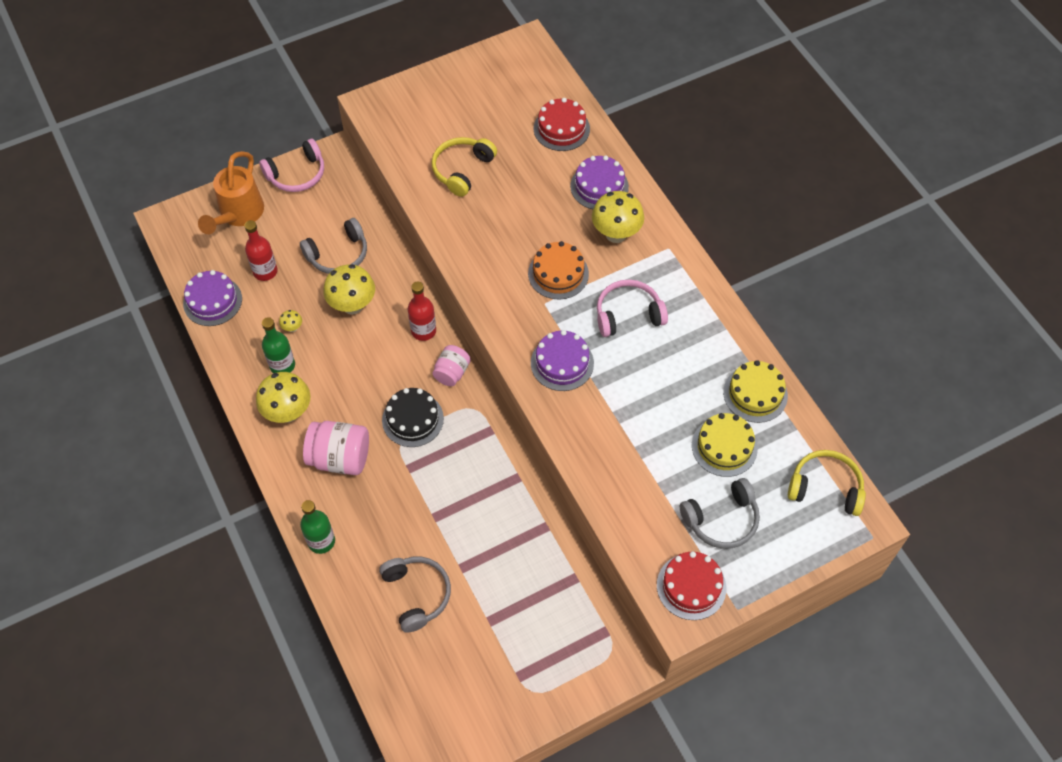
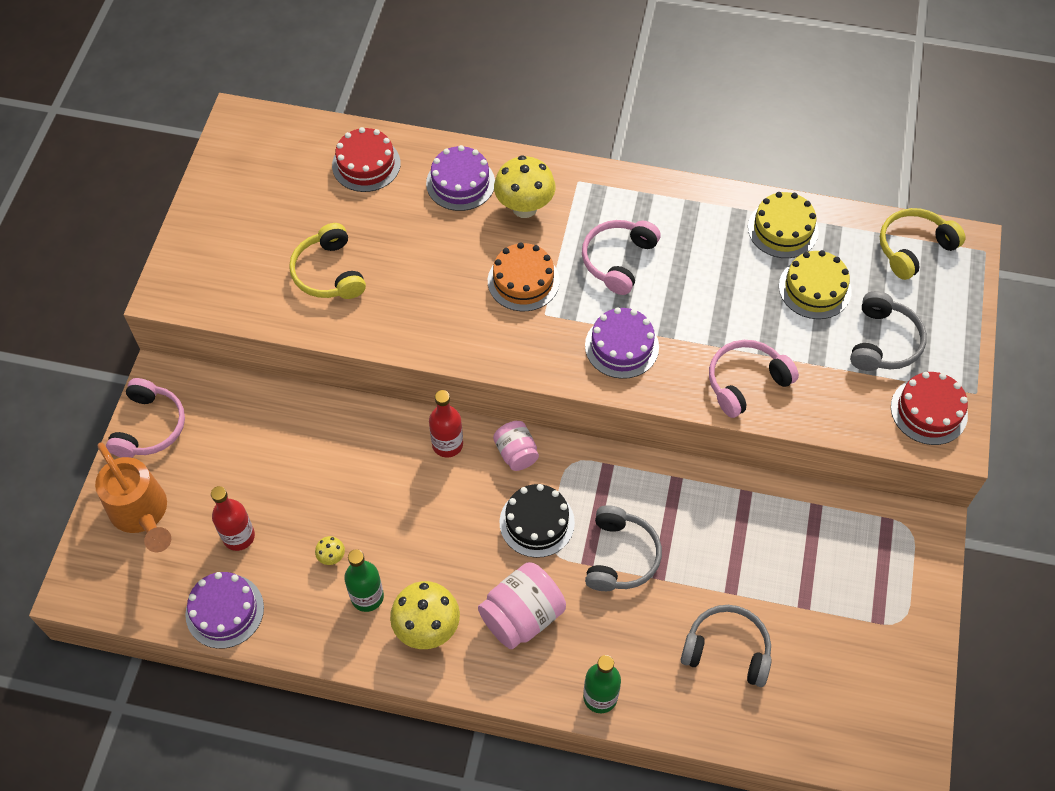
camera: 50 degrees left, 0 degrees up
grey headphones [300,218,367,274] -> grey headphones moved to [585,505,662,591]
yellow mushroom [323,264,375,315] -> none
none -> pink headphones [709,340,799,418]

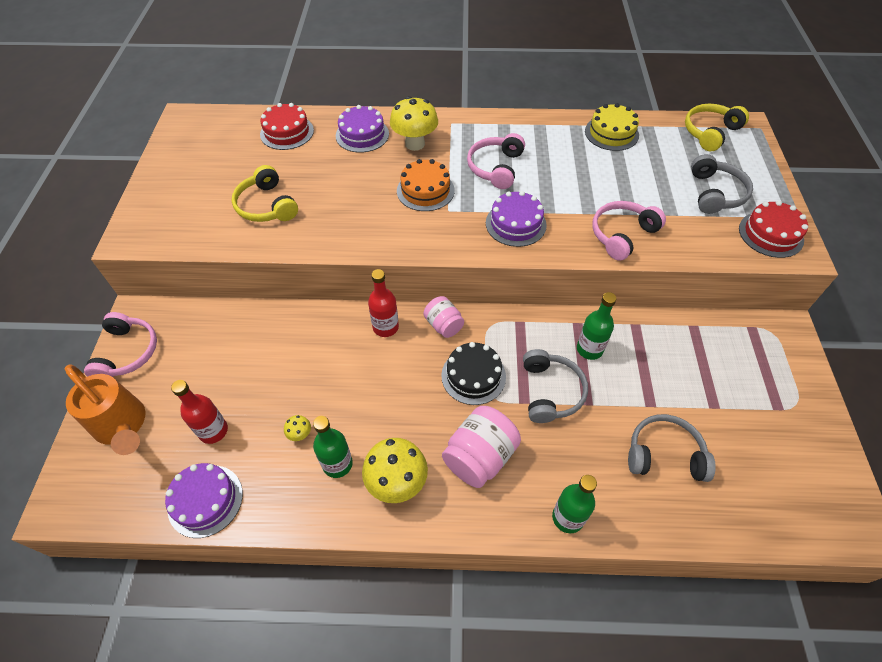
camera: 10 degrees left, 5 degrees down
yellow cake [779,250,852,319] -> none
none -> green bottle [577,292,617,360]

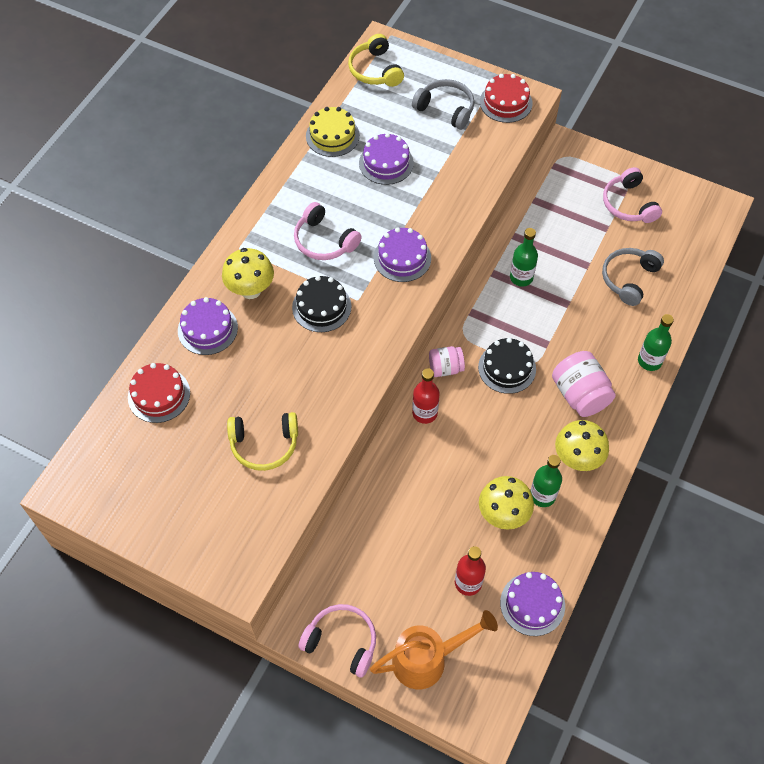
camera: 65 degrees left, 5 degrees up
yellow mushroom [284,415,311,441] -> yellow mushroom [479,476,534,530], size x2.24
orange cake [397,159,455,211] -> black cake [292,276,351,332]
grey headphones [523,349,588,423] -> none
pink headphones [592,201,666,261] -> pink headphones moved to [603,167,662,223]
none -> purple cake [359,133,414,185]

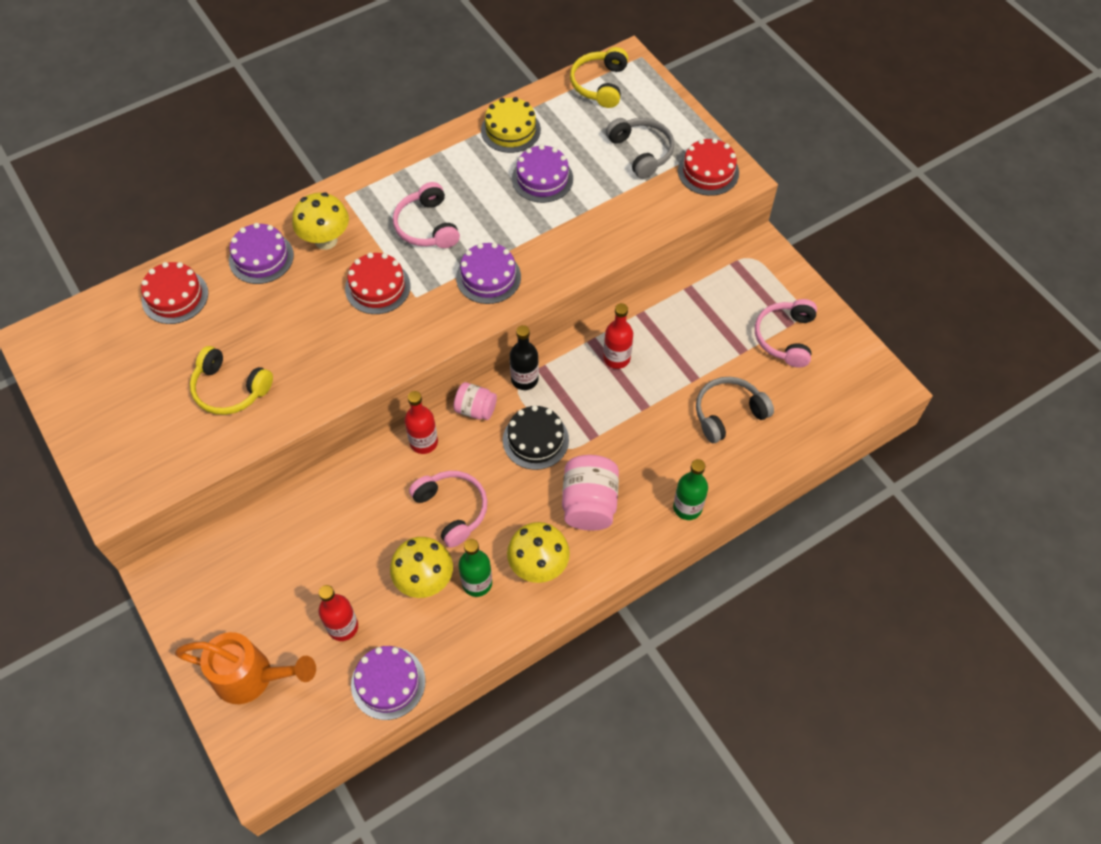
camera: 30 degrees right, 0 degrees up
black cake [292,276,351,332] -> red cake [345,253,411,314]
pink headphones [298,604,376,678] -> pink headphones moved to [409,471,487,548]
green bottle [510,228,538,287] -> red bottle [603,303,633,369]
none -> black bottle [510,325,539,390]

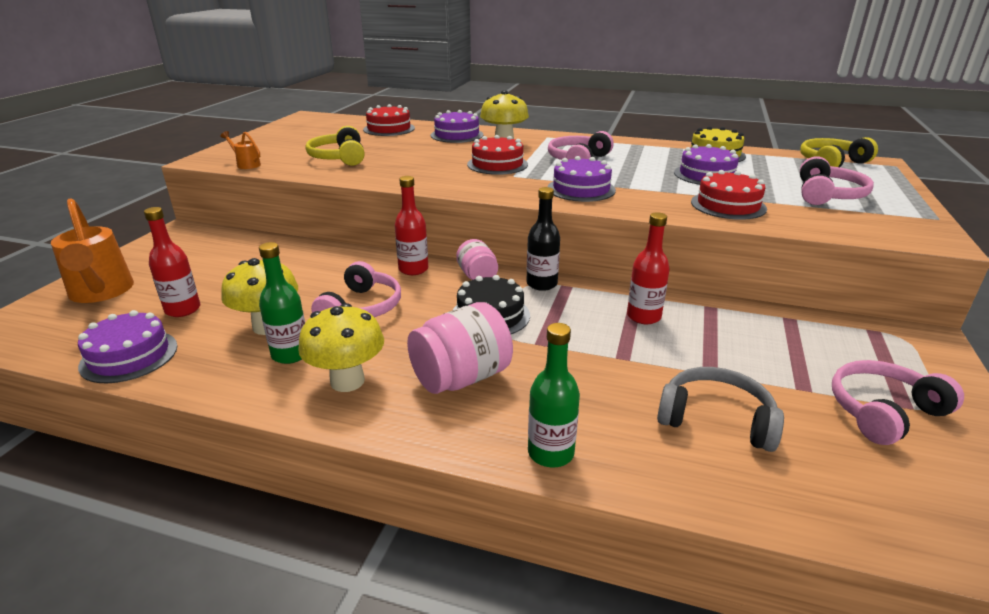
camera: 50 degrees right, 30 degrees down
grey headphones [606,118,674,179] -> pink headphones [800,156,874,205]
red cake [678,138,739,196] -> red cake moved to [691,170,767,220]
none -> orange watering can [220,131,261,169]

